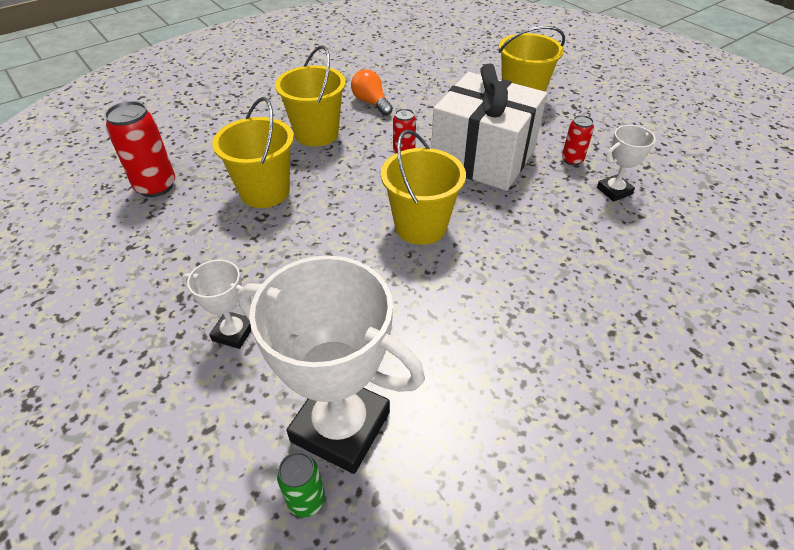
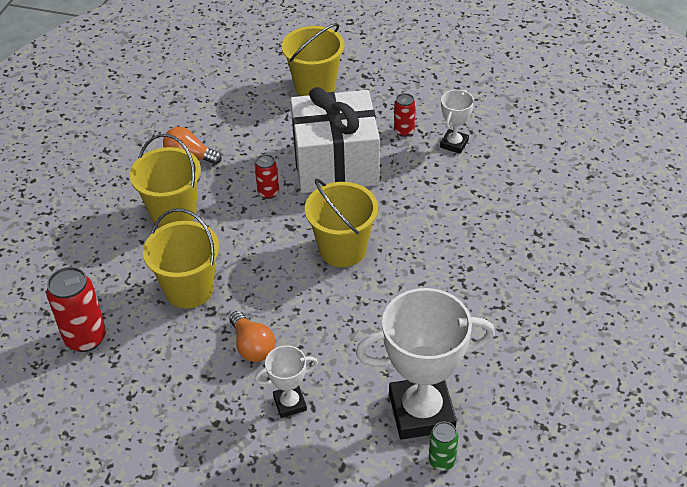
camera: 35 degrees left, 0 degrees up
none -> orange light bulb [229,311,275,362]

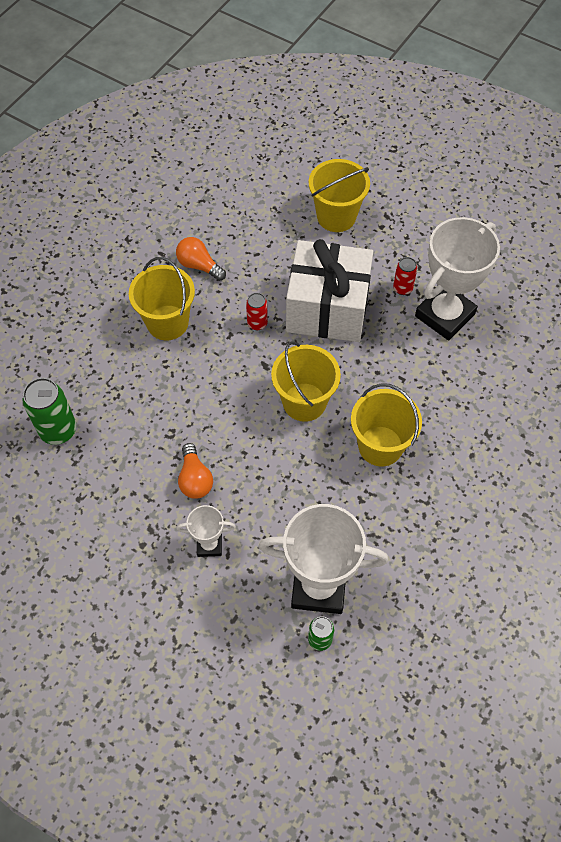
camera: 15 degrees right, 15 degrees up
red can [46,267,106,352] -> green can [23,378,76,445]
yellow bucket [143,208,219,309] -> yellow bucket moved to [351,383,422,466]
white trophy [440,89,474,154] -> white trophy [415,217,500,341], size x2.03

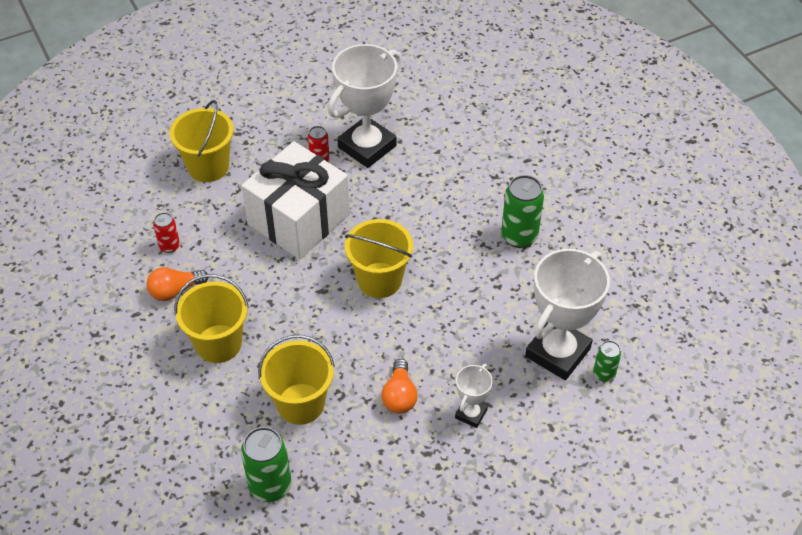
camera: 60 degrees left, 10 degrees down
orange light bulb [178,443,213,499] -> orange light bulb turned 75 degrees clockwise [382,359,418,413]
red can [246,293,268,330] -> red can moved to [153,212,180,253]
yellow bucket [351,383,422,466] -> yellow bucket moved to [258,335,335,425]
white trophy [415,217,500,341] -> white trophy turned 60 degrees clockwise [328,44,402,168]
none -> green can [501,175,544,248]

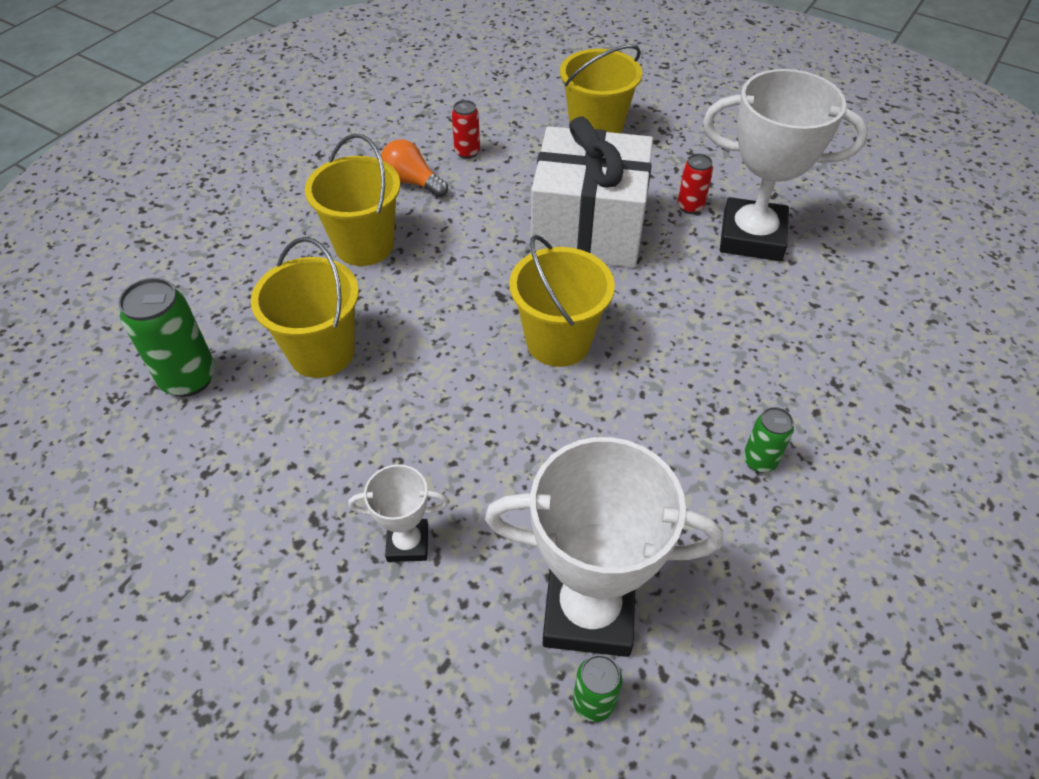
camera: 60 degrees right, 0 degrees up
orange light bulb [382,359,418,413] -> none
green can [501,175,544,248] -> green can [743,407,794,473], size x0.56

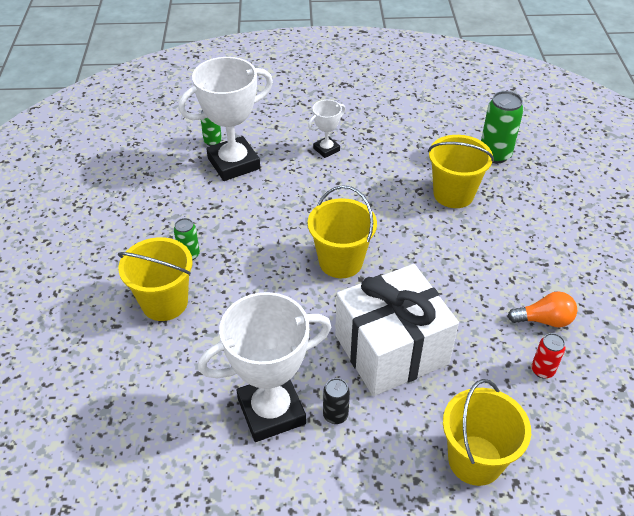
camera: 145 degrees right, 5 degrees down
yellow bucket [305,134,400,266] -> yellow bucket moved to [118,237,193,321]
red can [678,154,713,214] -> black can [323,378,350,424]

